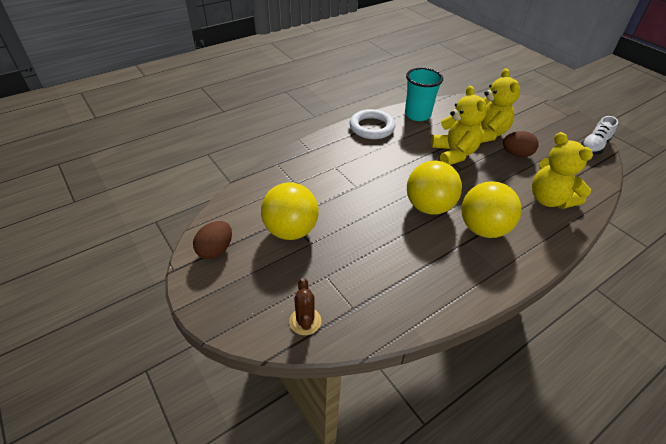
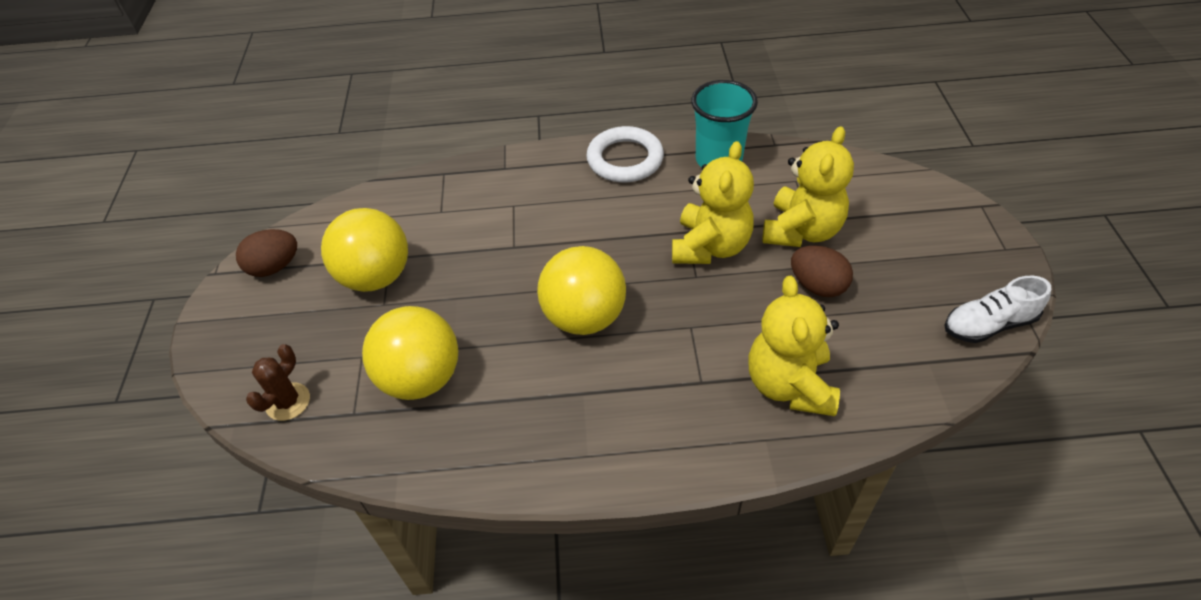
camera: 35 degrees right, 5 degrees up
yellow ball [461,181,522,238] -> yellow ball moved to [362,306,458,400]

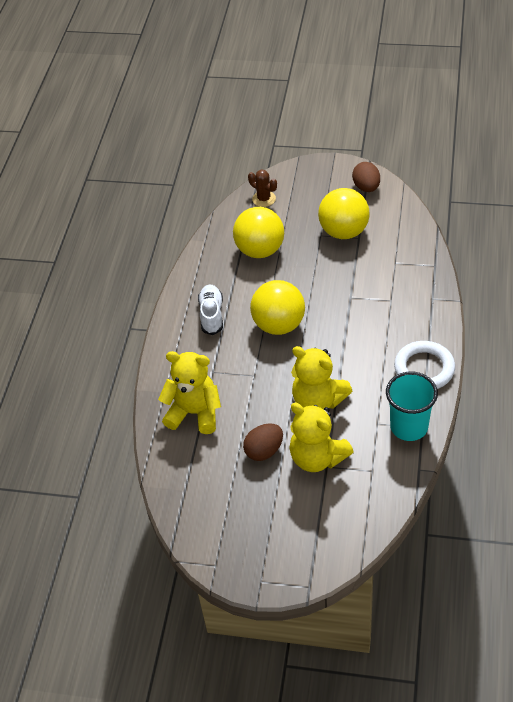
camera: 105 degrees right, 0 degrees up
white shoe [945,276,1051,343] -> white shoe moved to [198,285,223,335]

